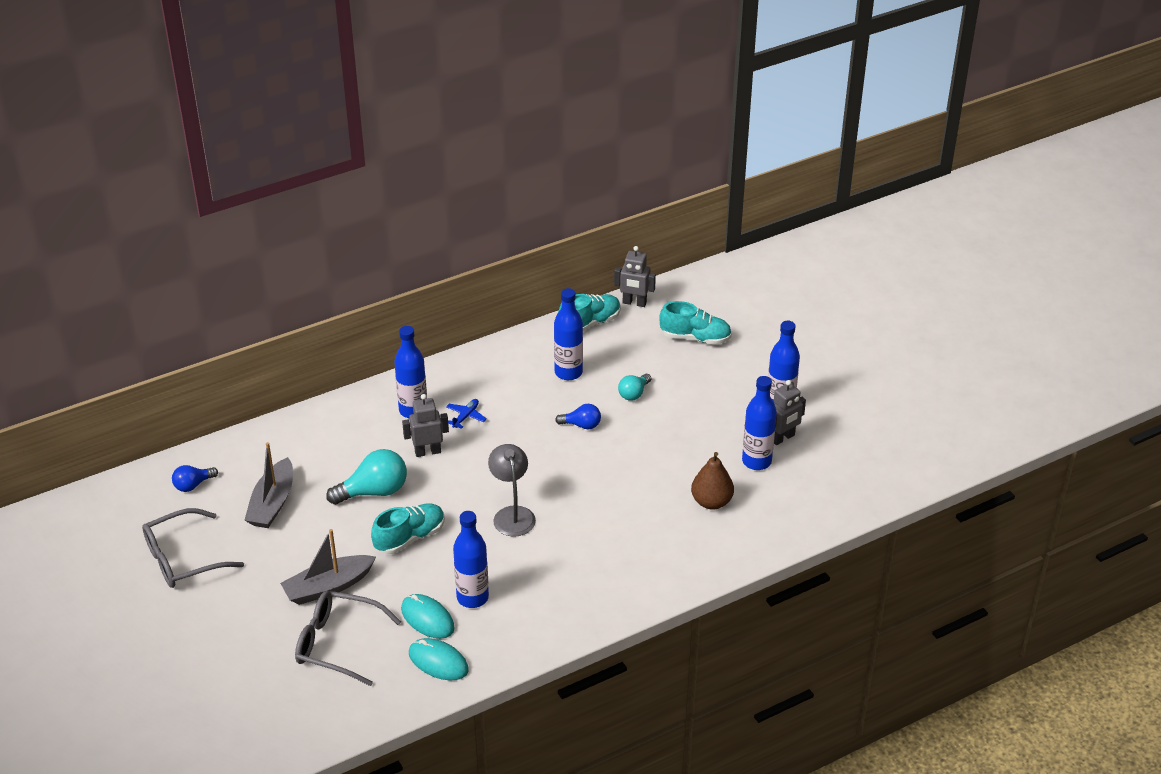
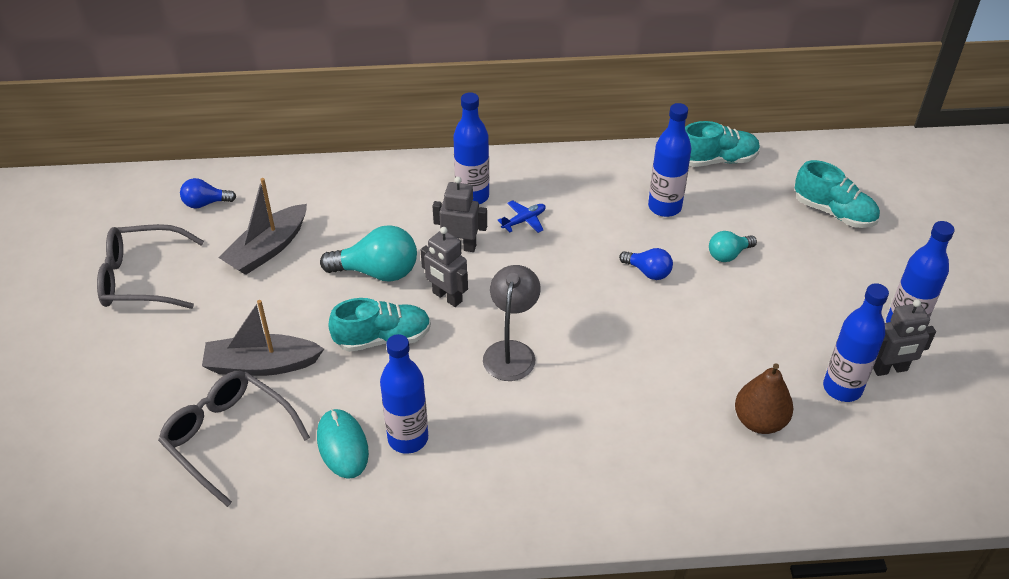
camera: 25 degrees right, 5 degrees up
turquoise mouse [409,638,469,680] -> none
grey robot [614,246,656,307] -> grey robot moved to [421,227,468,307]

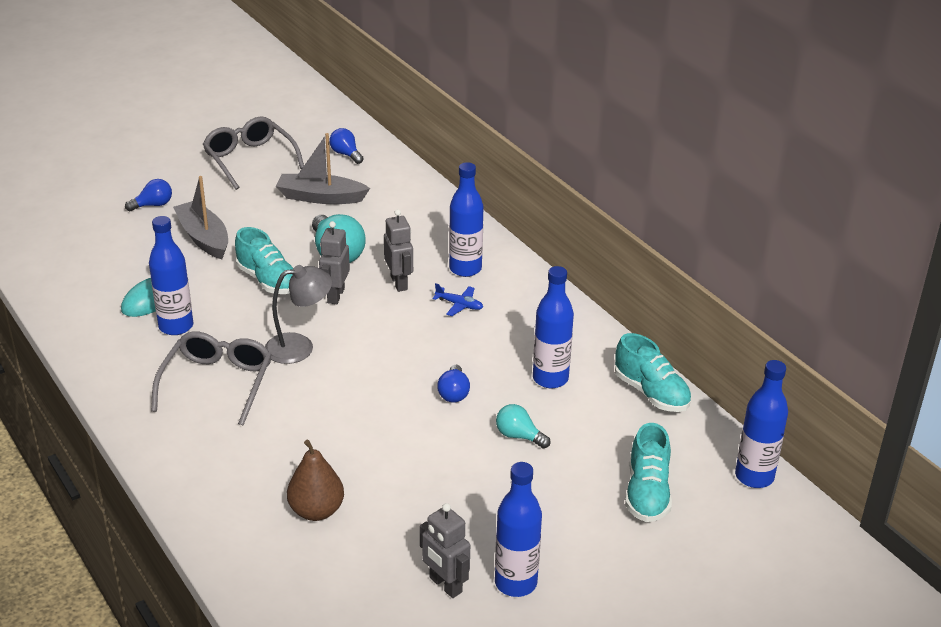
camera: 60 degrees right, 10 degrees down
grey glasses [158,371,310,507] -> grey glasses moved to [151,331,272,426]
blue bottle [823,283,889,402] -> blue bottle moved to [735,360,788,488]
none -> blue light bulb [125,179,172,211]

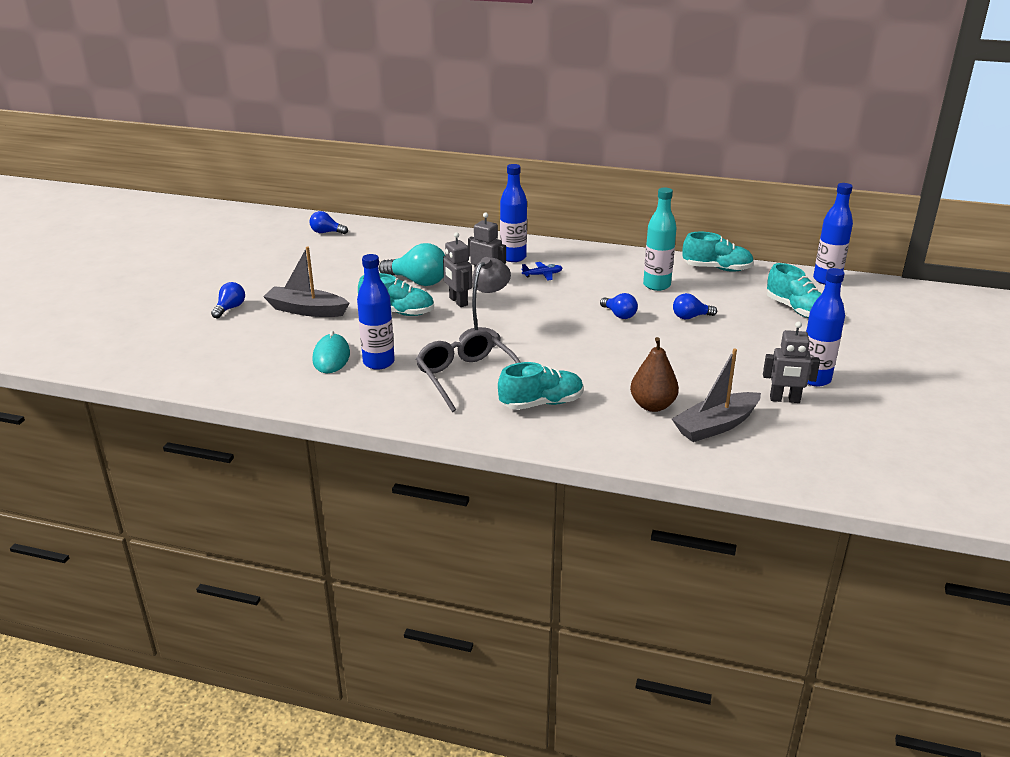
camera: 40 degrees left, 5 degrees down
grey glasses [203,117,304,190] -> none
grey boat [276,133,370,204] -> grey boat moved to [672,348,761,442]
turquoise light bulb [496,404,551,449] -> blue light bulb [673,293,717,319]
blue bottle [533,266,574,388] -> turquoise bottle [643,188,677,291]
none -> turquoise shoe [498,362,583,410]

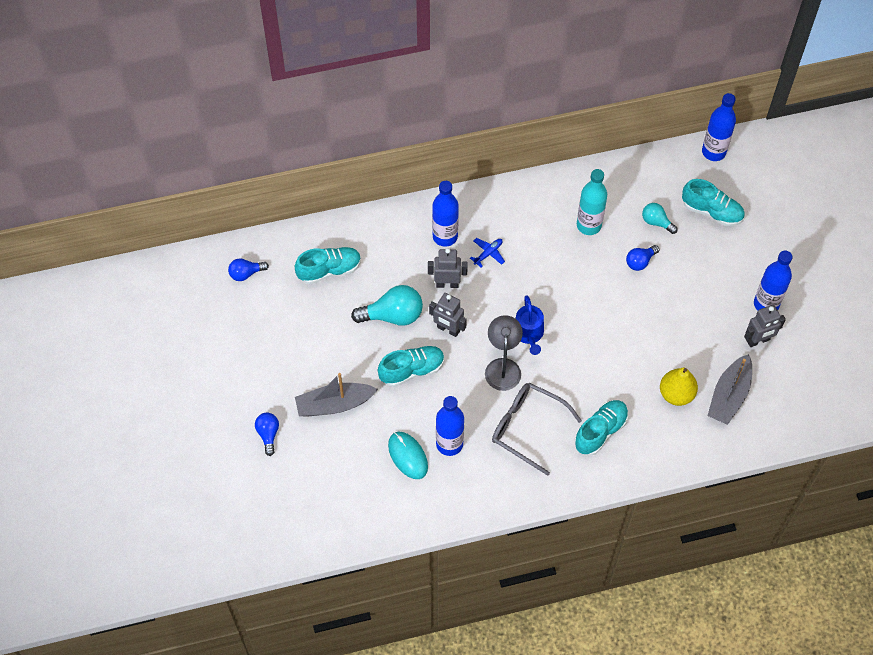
camera: 30 degrees left, 30 degrees up
blue light bulb [600,293,638,319] -> none
brown pear [630,337,679,412] -> yellow pear [660,368,698,406]
turquoise shoe [682,232,754,272] -> turquoise shoe moved to [295,247,361,284]
none -> blue watering can [515,295,544,355]
none -> turquoise light bulb [642,203,678,234]

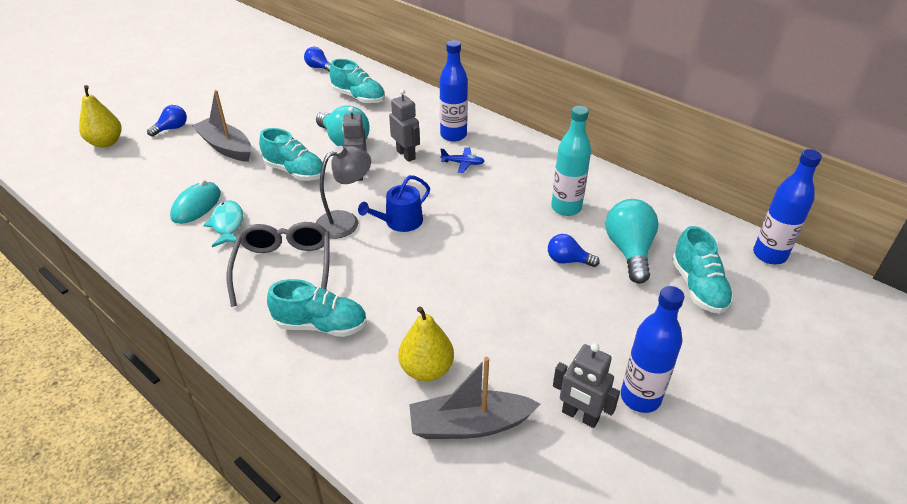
camera: 55 degrees right, 20 degrees down
blue bottle [436,396,464,456] -> turquoise fish [203,201,243,247]
turquoise light bulb [642,203,678,234] -> turquoise light bulb [606,199,659,284], size x1.74
none -> yellow pear [79,85,122,148]

